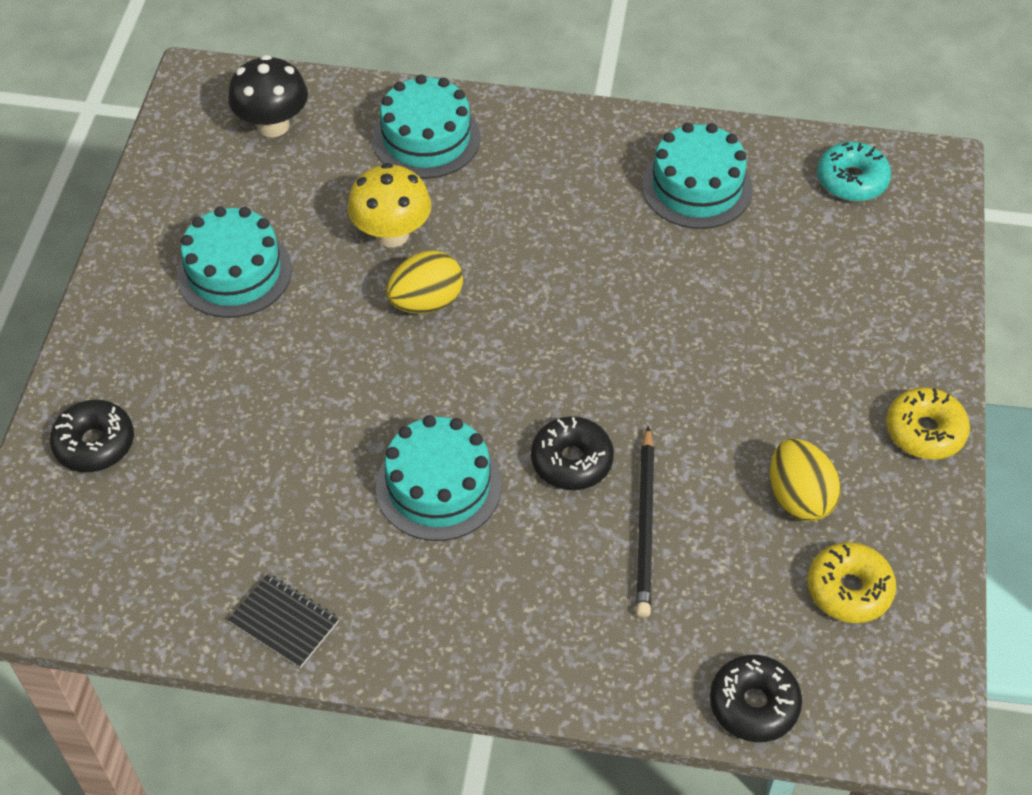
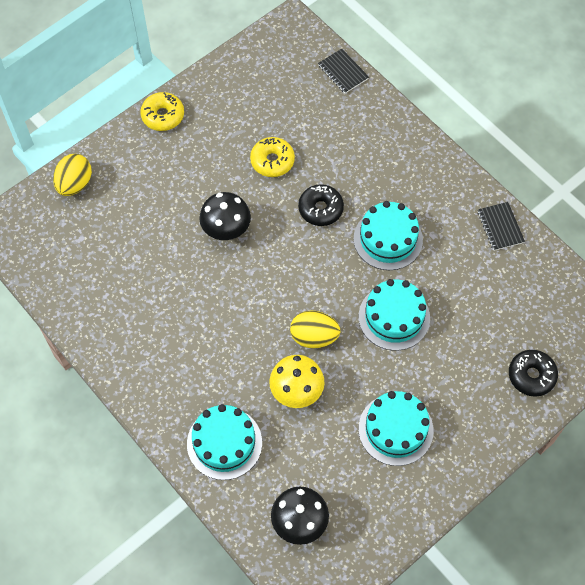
camera: 140 degrees left, 10 degrees up
black pencil [636,426,654,617] -> none
turquoise cake [642,123,752,229] -> turquoise cake moved to [359,279,430,350]
black donut [710,655,802,742] -> black notebook [318,49,369,93]
yellow egg [770,439,841,522] -> yellow egg moved to [53,154,92,196]
yellow donut [808,542,896,623] -> yellow donut moved to [250,137,295,177]
turquoise donut [817,142,891,201] -> none
none -> black mushroom [199,192,251,240]

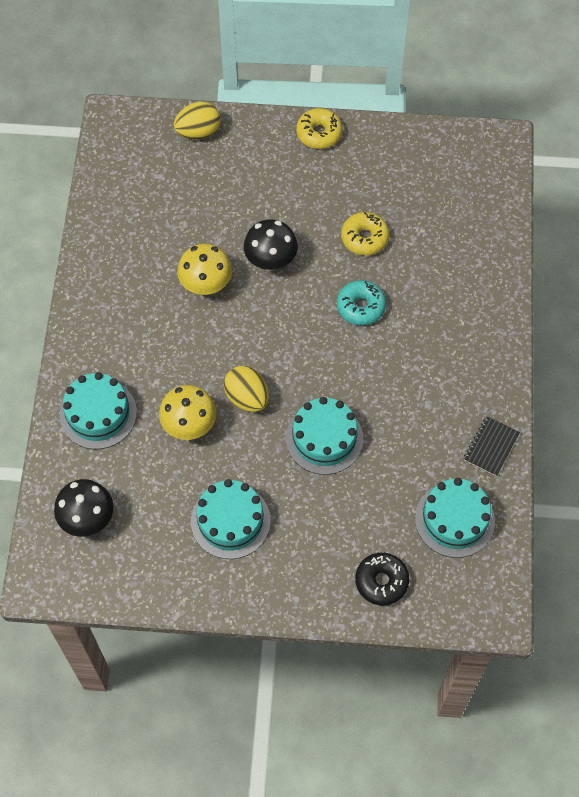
camera: 45 degrees right, 0 degrees up
black donut [298,184,344,226] -> turquoise donut [337,280,386,325]
black notebook [318,49,369,93] -> none
turquoise cake [354,201,423,270] -> turquoise cake moved to [415,478,495,558]
none -> yellow mushroom [177,244,232,295]

